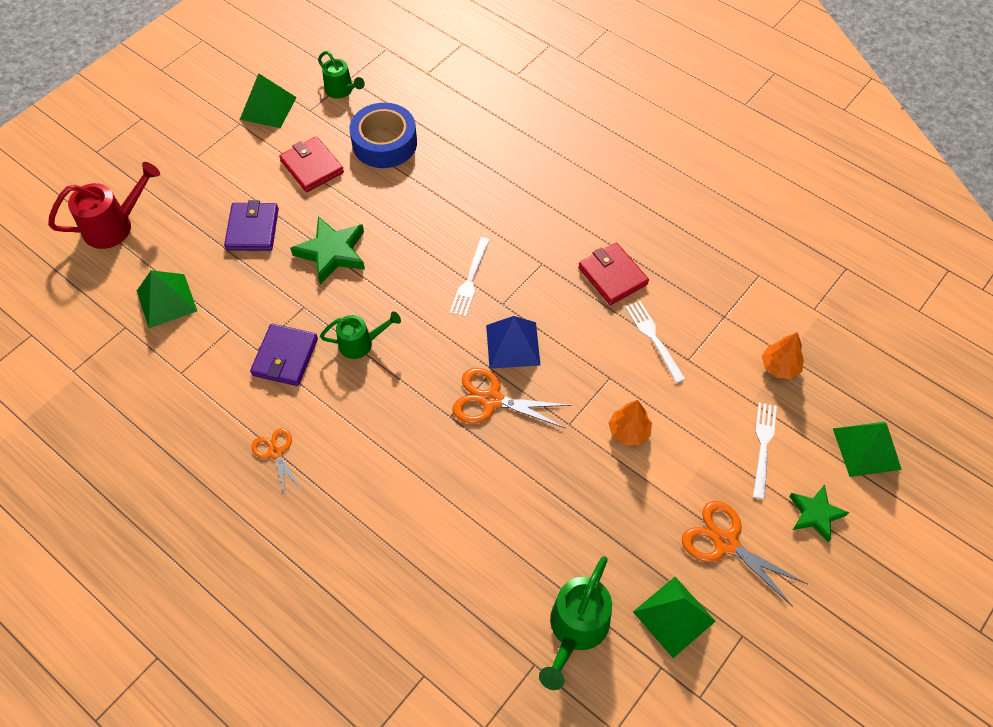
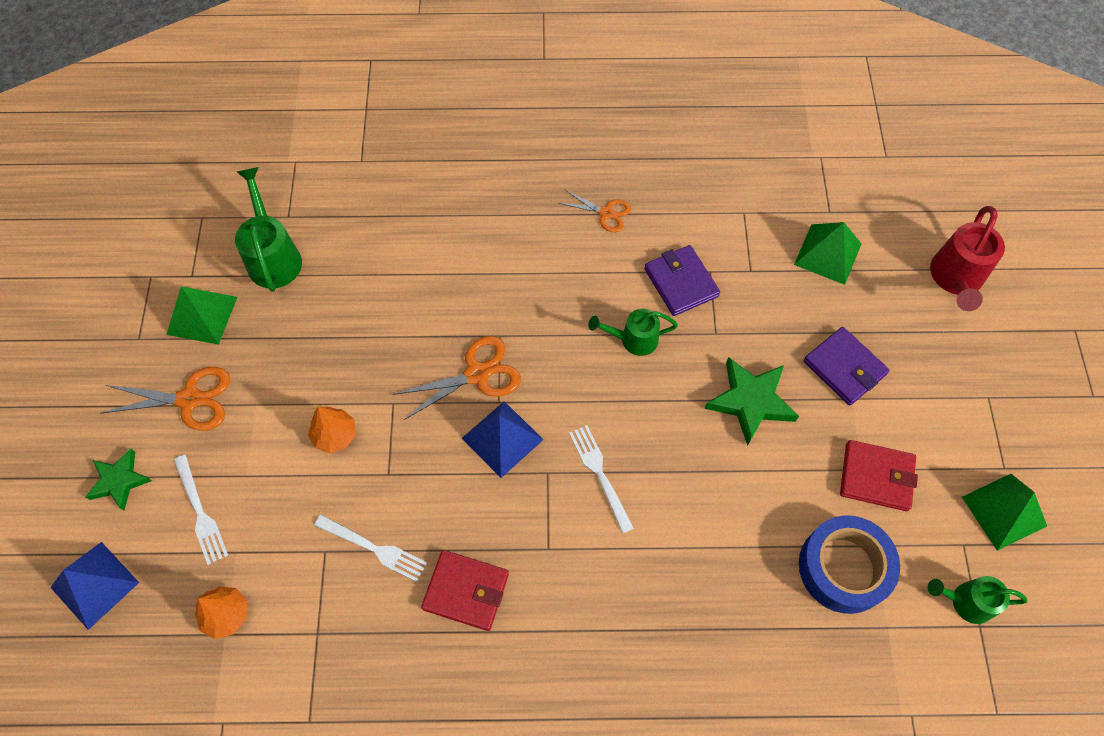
camera: 140 degrees right, 5 degrees up
green watering can [320,311,401,359] -> green watering can turned 45 degrees clockwise [588,309,678,356]
green pyramid [833,422,902,477] -> blue pyramid [50,542,139,630]

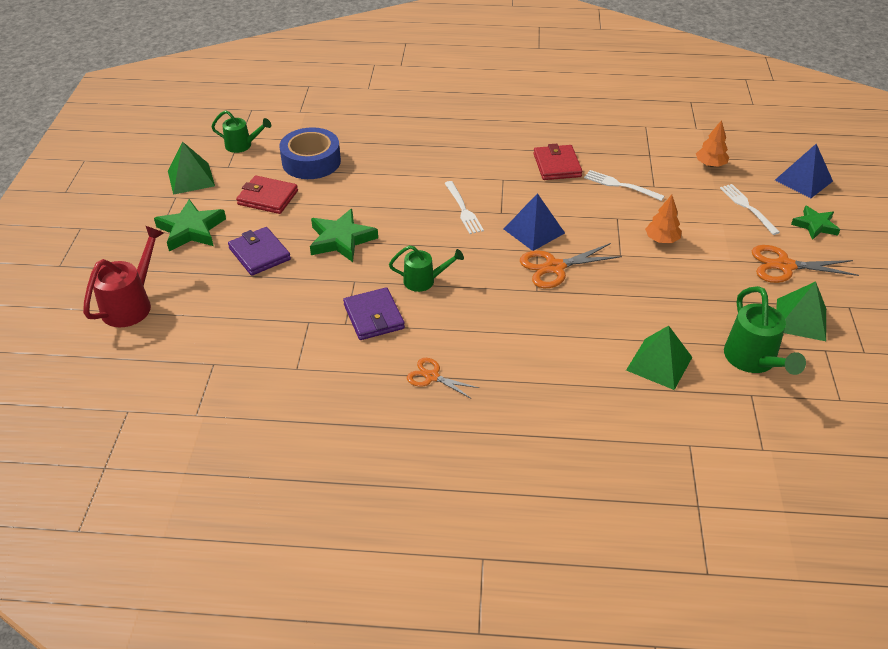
camera: 175 degrees left, 20 degrees down
red wallet [421,550,509,631] -> red wallet turned 60 degrees clockwise [533,144,582,180]
green pyramid [794,222,861,285] -> green pyramid moved to [626,326,692,390]
none -> green star [154,199,226,251]

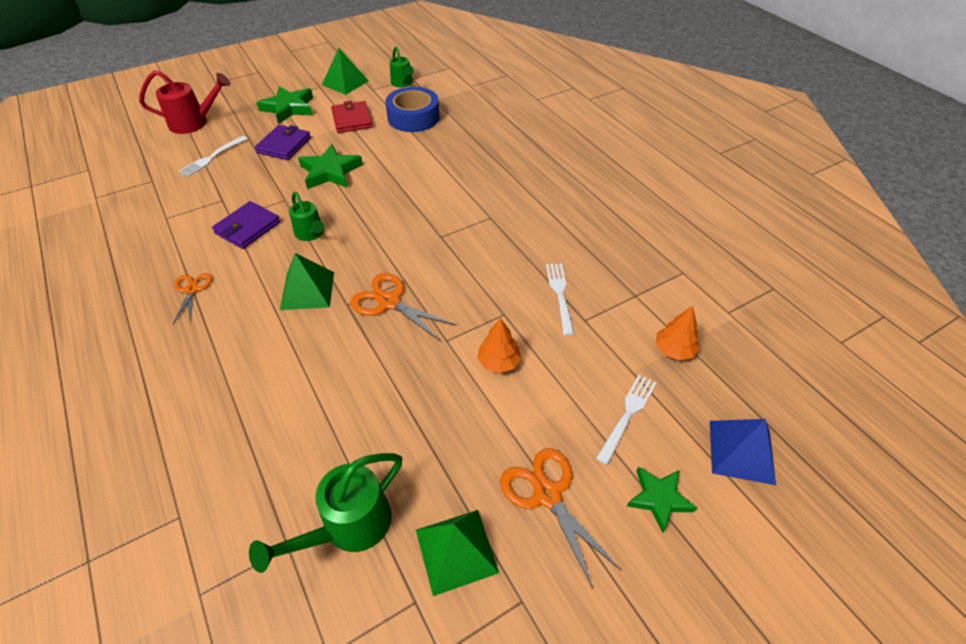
camera: 55 degrees right, 5 degrees up
white fork [444,181,484,234] -> white fork moved to [179,136,247,177]
blue pyramid [504,193,565,251] -> none
red wallet [533,144,582,180] -> none
green pyramid [626,326,692,390] -> green pyramid moved to [280,253,334,310]

